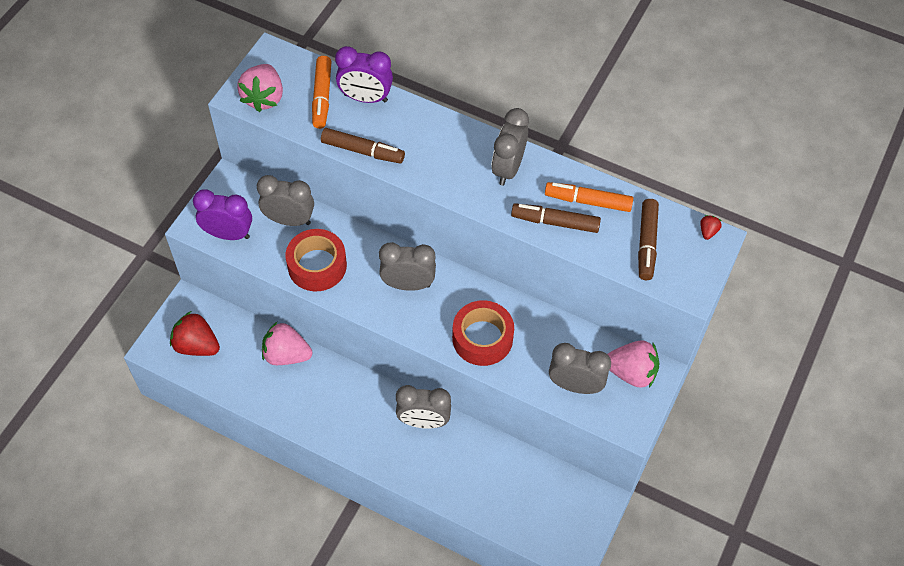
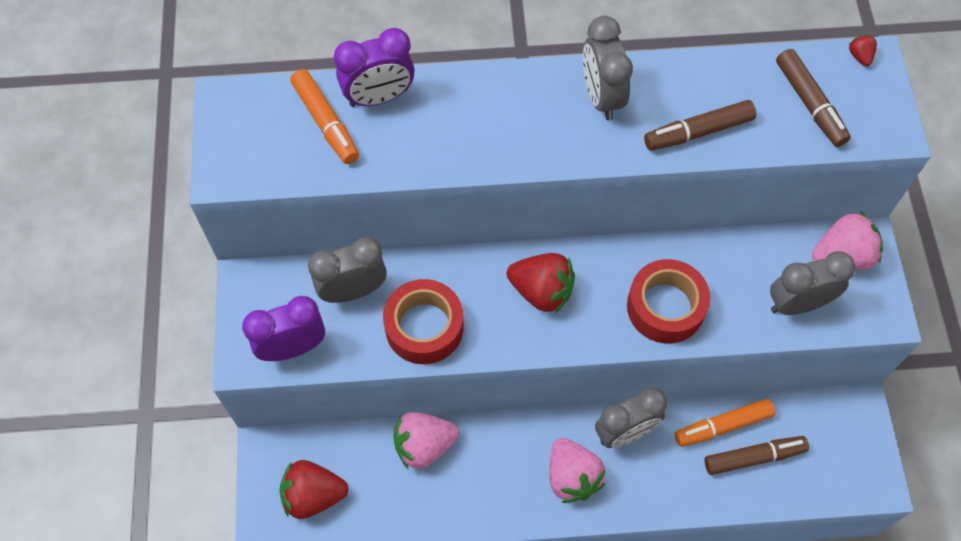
camera: 30 degrees left, 5 degrees up
pink strawberry [237,64,283,112] -> pink strawberry moved to [549,438,605,503]
brown marker [321,128,405,164] -> brown marker moved to [705,436,809,475]
grey clock [379,242,436,291] -> red strawberry [507,253,575,313]
orange marker [545,182,633,212] -> orange marker moved to [675,399,775,447]

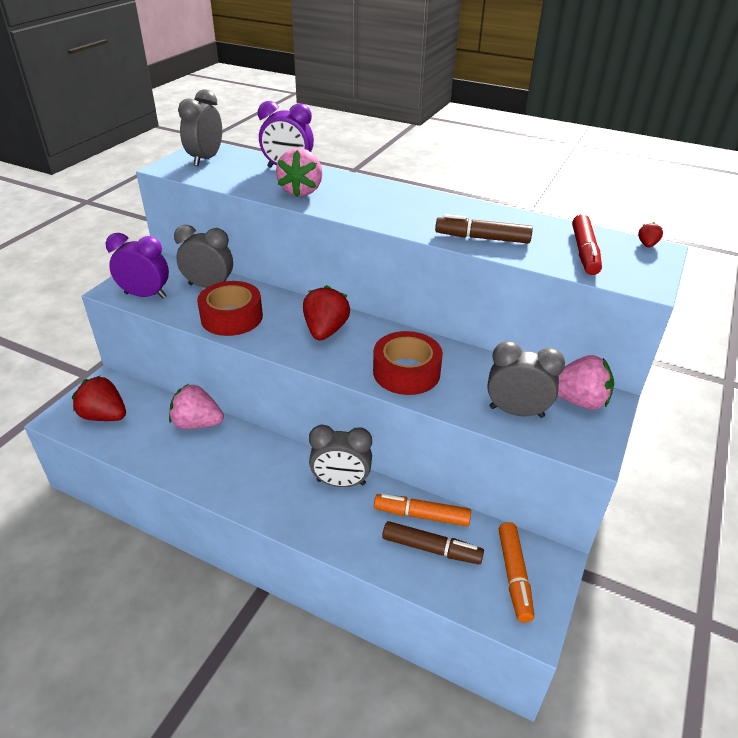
camera: 30 degrees right, 25 degrees down
orange marker [290,69,359,164] -> orange marker moved to [499,522,534,623]
red strawberry [507,253,575,313] -> red strawberry turned 135 degrees counterclockwise [303,285,350,341]
pink strawberry [549,438,605,503] -> pink strawberry moved to [276,148,322,197]
grey clock [583,16,633,120] -> grey clock moved to [178,89,222,166]
brown marker [776,49,851,147] -> red marker [572,214,602,275]

